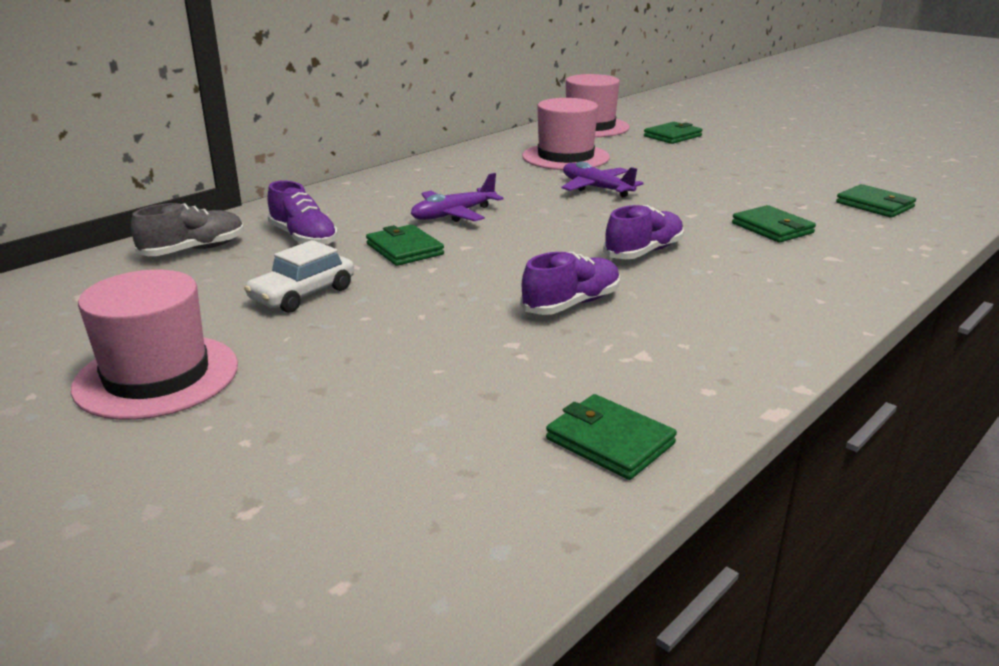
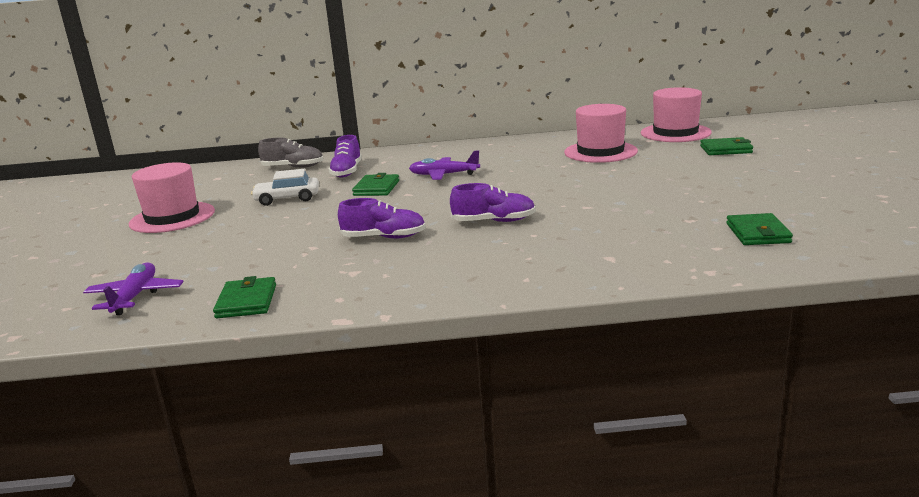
camera: 45 degrees right, 5 degrees down
purple plane [562,161,644,197] -> purple plane moved to [83,262,183,315]
green wallet [732,205,816,243] -> none

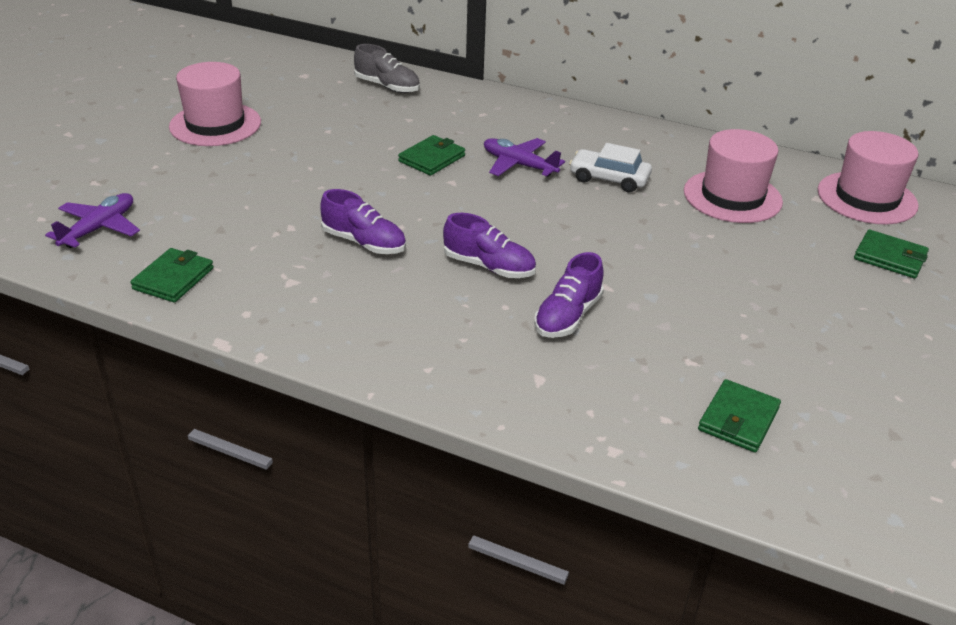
camera: 25 degrees right, 15 degrees up
white car [251,169,319,206] -> white car moved to [569,143,652,192]
purple shoe [329,135,362,178] -> purple shoe moved to [534,252,604,338]

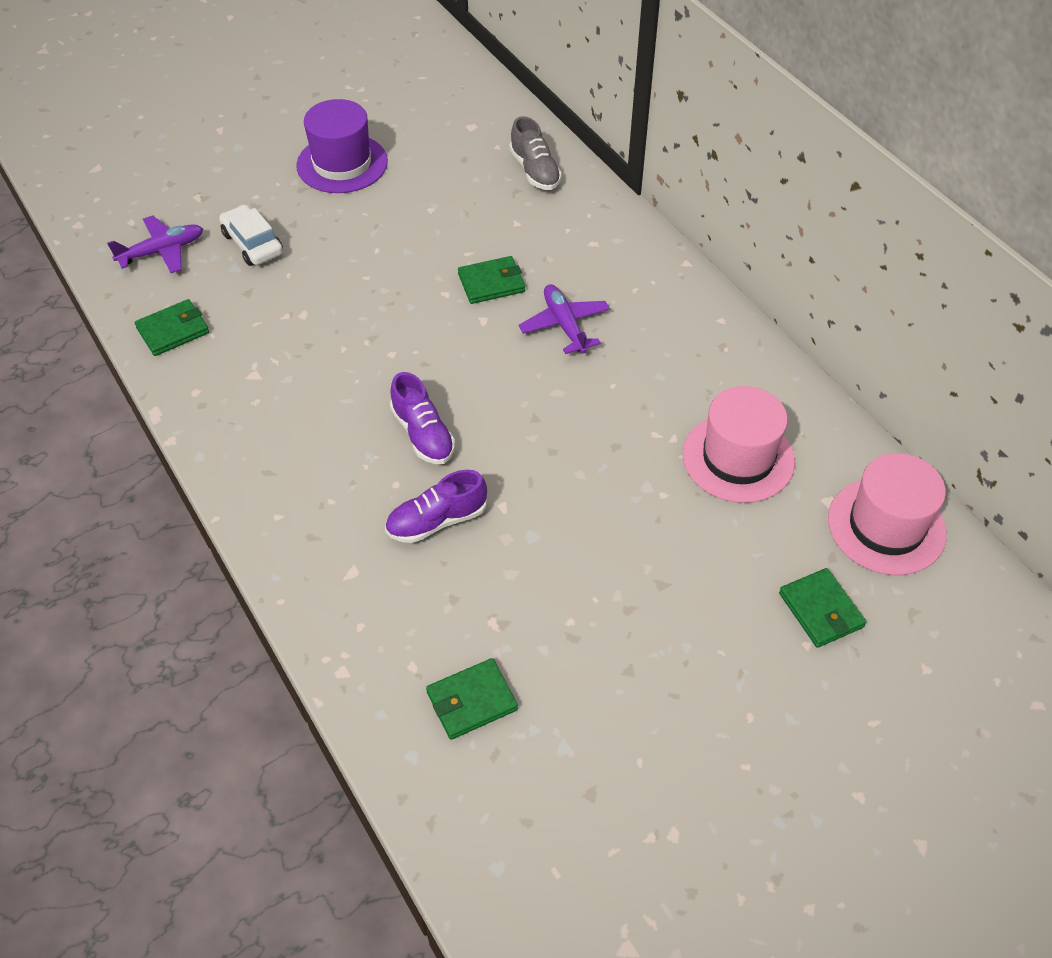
camera: 35 degrees right, 15 degrees up
pink hat [169,62,261,146] -> purple hat [296,99,388,193]
purple shoe [320,189,406,254] -> none
white car [569,143,652,192] -> white car moved to [219,205,283,266]

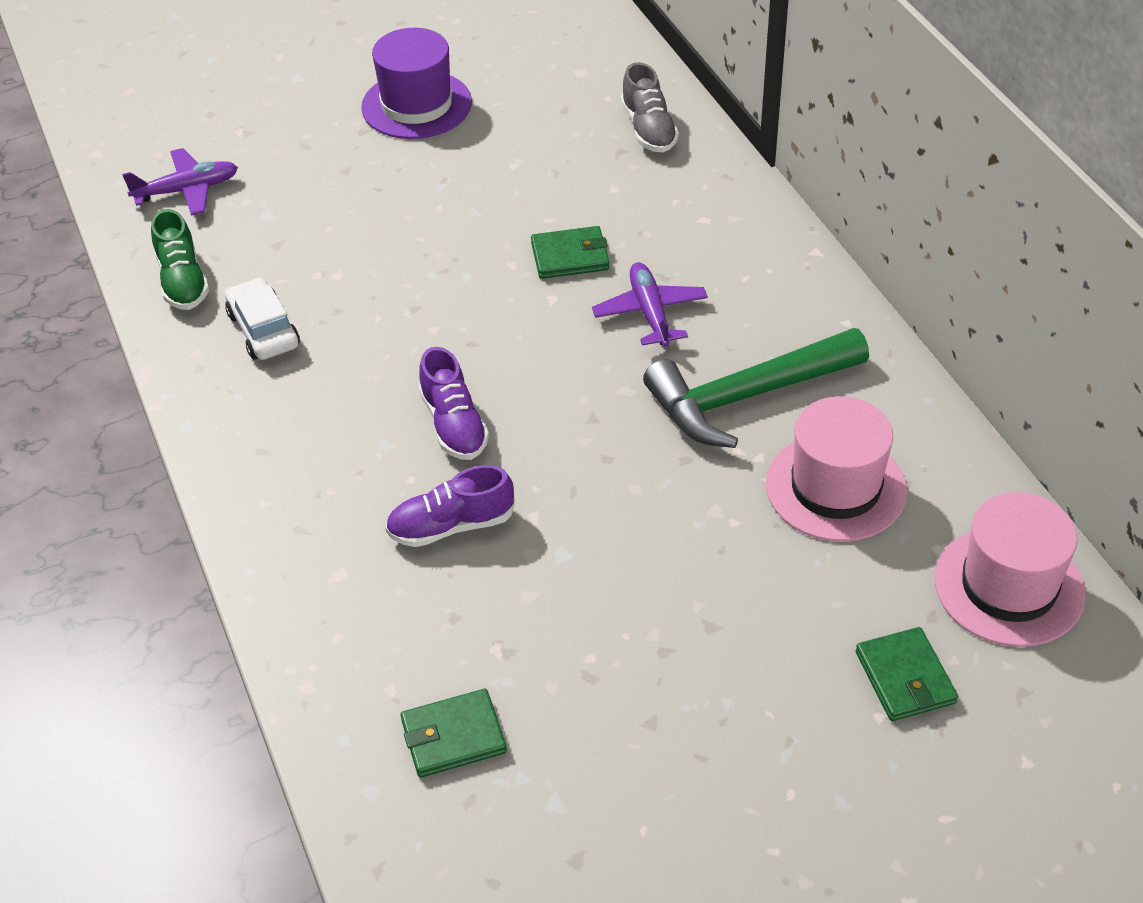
camera: 10 degrees right, 5 degrees down
green wallet [135,299,209,356] -> green shoe [151,209,209,310]
white car [219,205,283,266] -> white car moved to [225,278,300,360]
none -> green hammer [643,328,869,448]

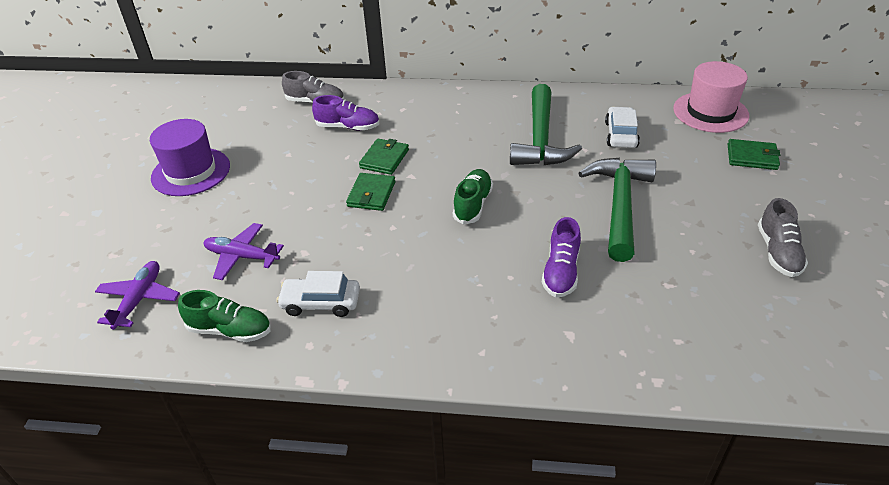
camera: 60 degrees left, 5 degrees down
green wallet [401,689,507,778] -> green wallet moved to [346,173,396,211]
purple shoe [418,347,489,460] -> purple shoe moved to [312,95,380,131]
purple plane [592,262,708,347] -> purple plane moved to [203,223,284,280]
pink hat [766,396,907,542] -> white car [605,106,640,148]
none -> green shoe [453,169,493,225]
none -> green hammer [579,158,656,262]
none -> grey shoe [758,198,808,277]

